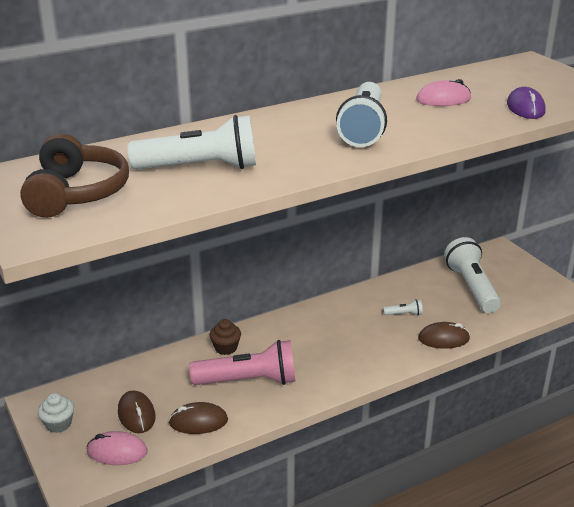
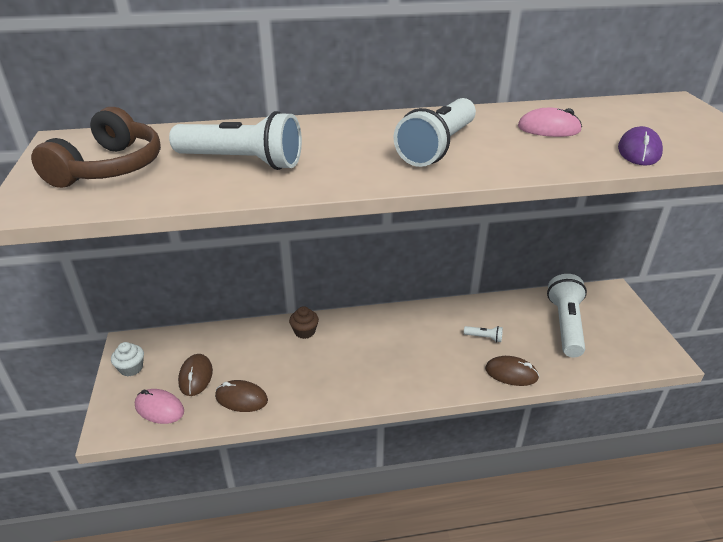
camera: 20 degrees right, 5 degrees up
pink flashlight [189,340,296,385] -> none

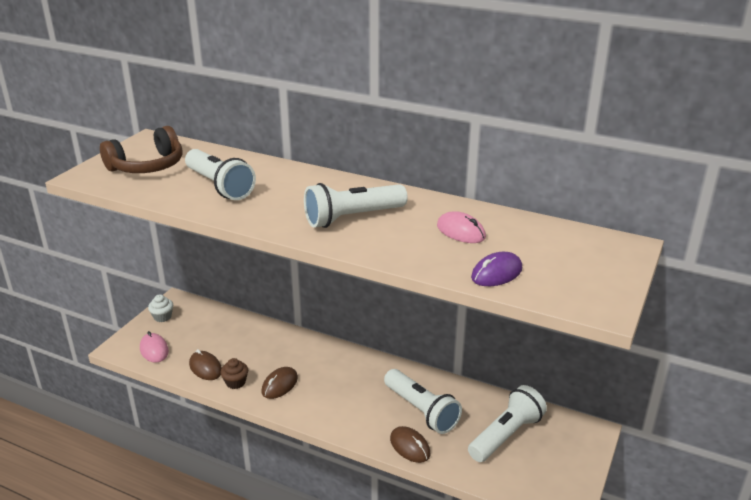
camera: 35 degrees right, 5 degrees down
brown mouse [178,354,213,396] -> brown mouse moved to [262,367,298,399]
brown cupcake [289,306,319,339] -> brown cupcake moved to [220,358,248,389]
white flashlight [464,326,503,342] -> white flashlight [384,369,462,434], size x2.43

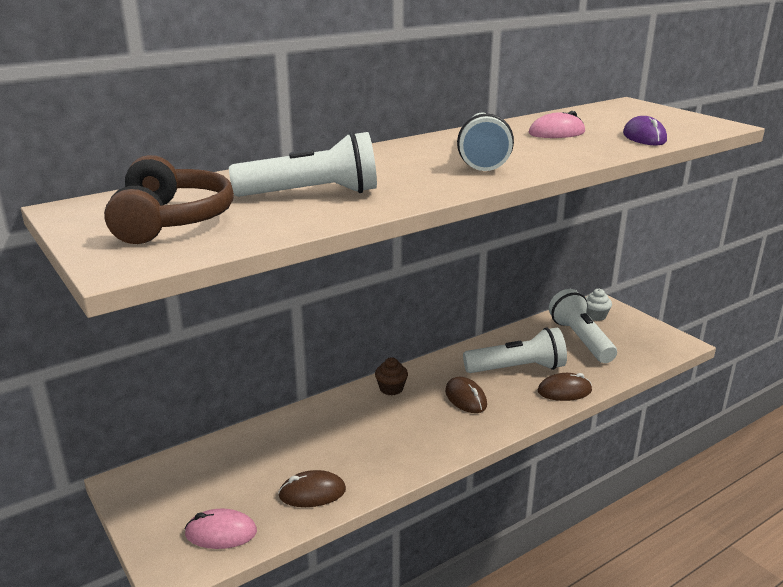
camera: 60 degrees left, 5 degrees down
white cupcake [148,294,173,322] -> white cupcake moved to [585,289,612,321]
brown cupcake [220,358,248,389] -> brown cupcake moved to [375,357,408,395]
brown mouse [262,367,298,399] -> brown mouse moved to [445,377,487,413]

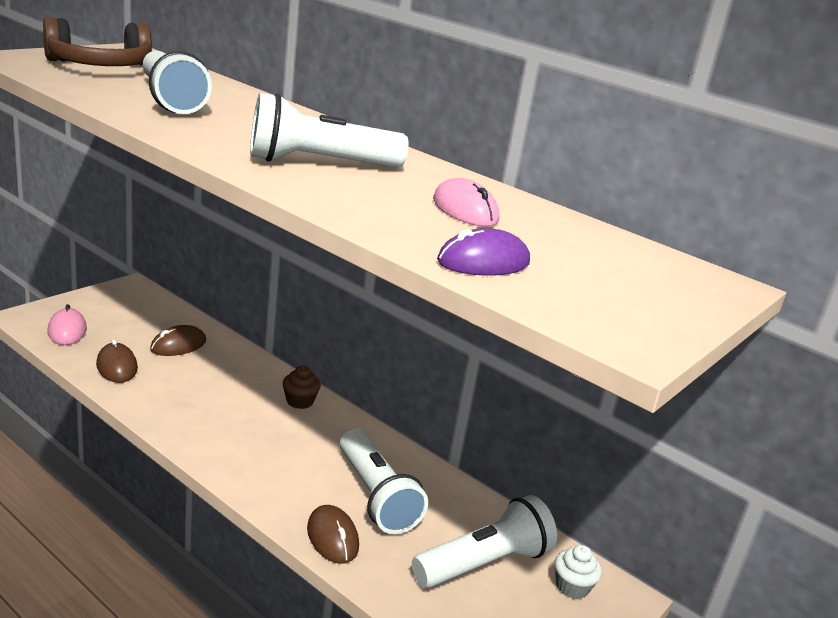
camera: 70 degrees right, 0 degrees up
brown mouse [445,377,487,413] -> brown mouse moved to [150,325,206,356]

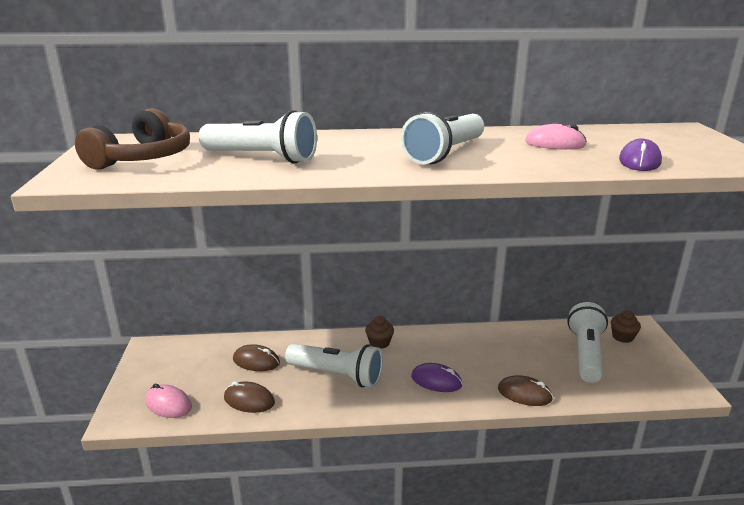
camera: 40 degrees left, 0 degrees up
brown mouse [150,325,206,356] -> brown mouse turned 75 degrees counterclockwise [233,344,280,371]
white flashlight [340,428,428,534] -> white flashlight moved to [285,343,383,387]
white cupcake [555,545,602,599] -> brown cupcake [611,310,641,343]
none -> purple mouse [411,363,462,392]

